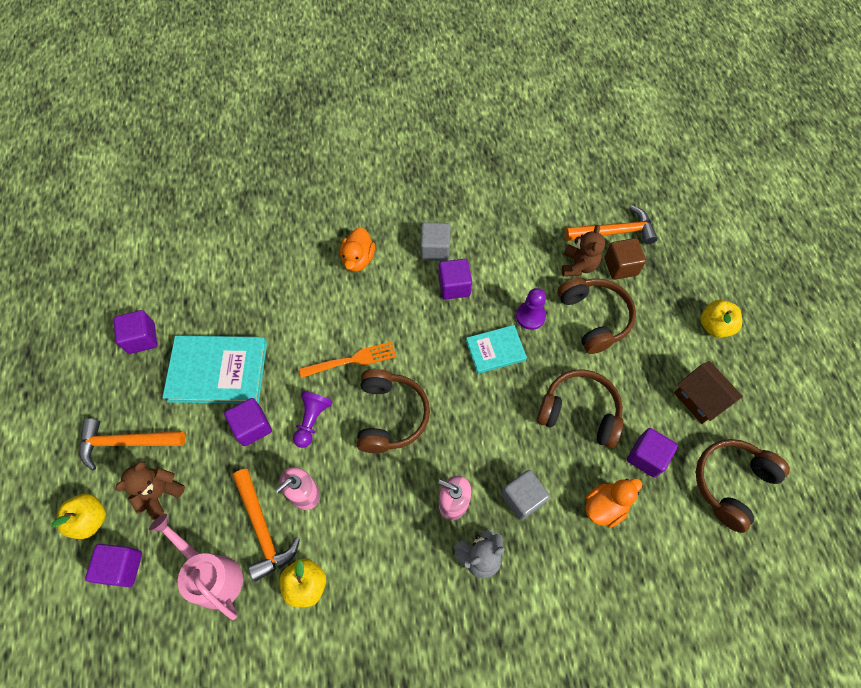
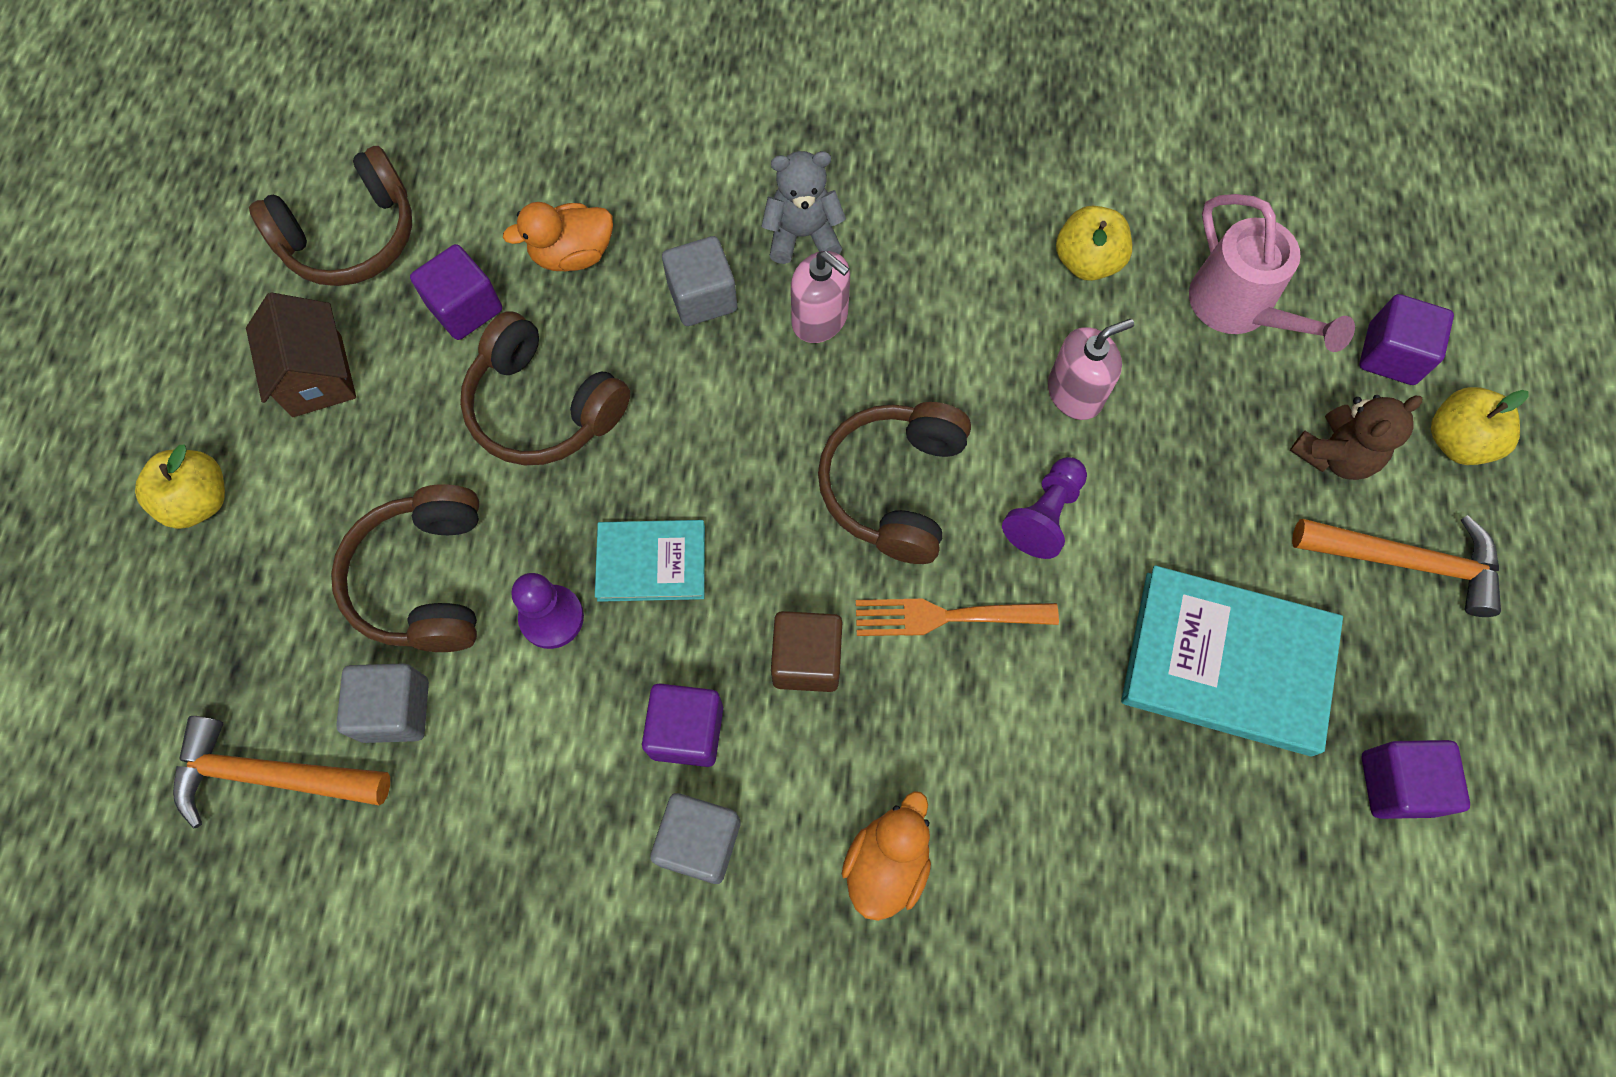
camera: 165 degrees left, 5 degrees up
purple cube [224,398,272,446] -> none
orange hammer [233,469,300,582] -> none
brown teddy bear [562,225,605,277] -> grey cube [336,663,429,743]
brown cube [604,238,646,280] -> brown cube moved to [771,611,842,692]

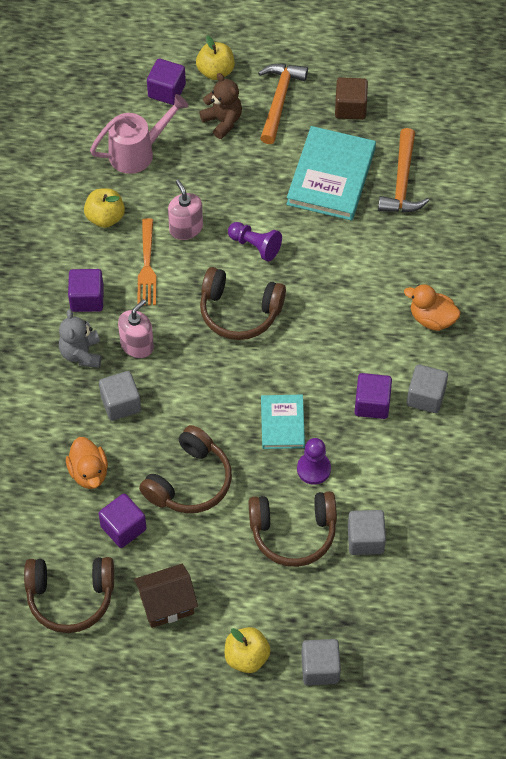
camera: 90 degrees left, 10 degrees down
orange hammer [173,716,390,829] -> orange hammer moved to [378,128,429,212]
brown headphones [249,146,412,286] -> brown headphones turned 120 degrees clockwise [24,557,114,633]
brown cube [771,611,842,692] -> brown cube moved to [335,77,368,120]
orange fork [856,599,1059,636] -> orange fork moved to [137,218,156,305]
purple cube [1361,740,1470,819] -> purple cube moved to [68,269,104,312]
none -> grey cube [301,639,341,685]

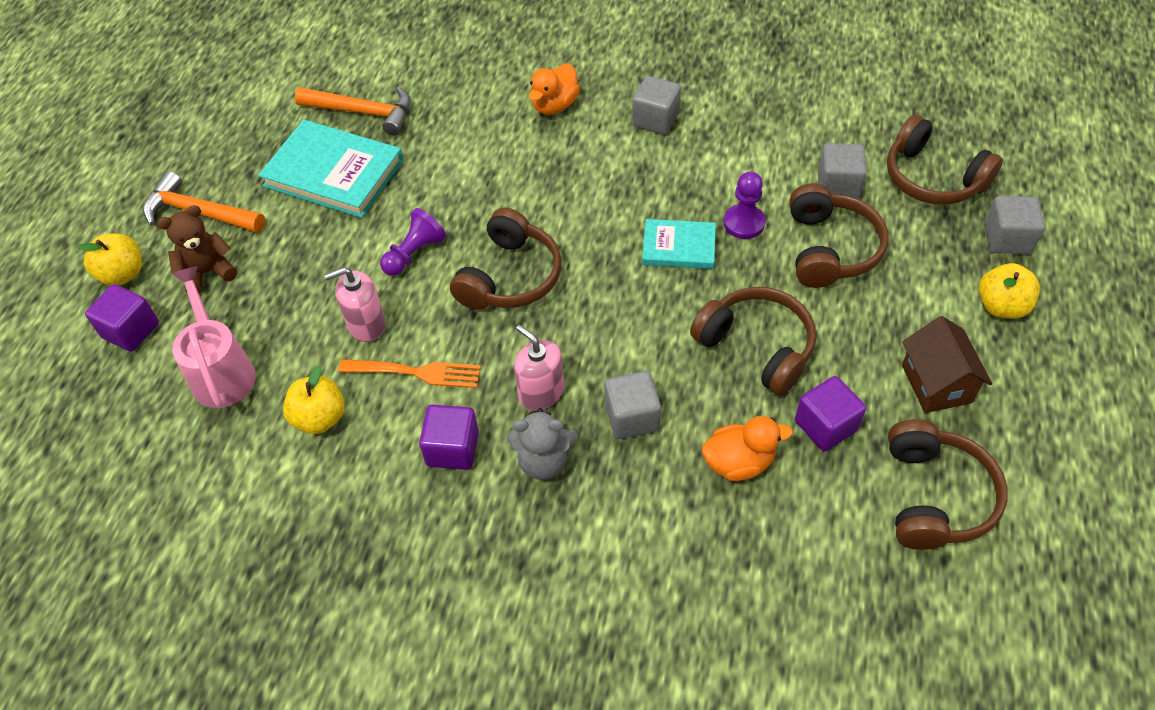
camera: 80 degrees left, 5 degrees down
brown cube [335,77,368,120] -> none
purple cube [355,373,392,419] -> none
none -> brown headphones [887,115,1003,205]

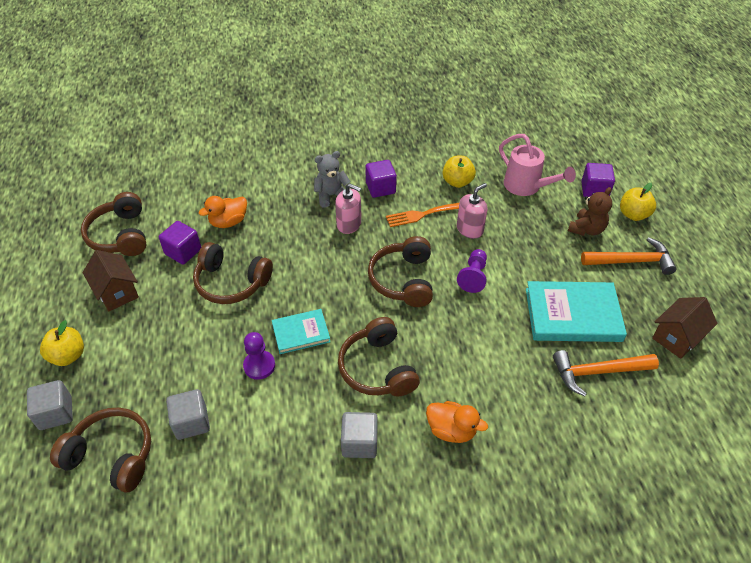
camera: 155 degrees right, 5 degrees down
orange duck [529,63,580,115] -> orange duck turned 105 degrees clockwise [426,401,488,443]
grey cube [604,371,661,439] -> none
brown headphones [790,183,889,288] -> brown headphones moved to [338,317,420,397]
none -> brown house [652,297,717,359]

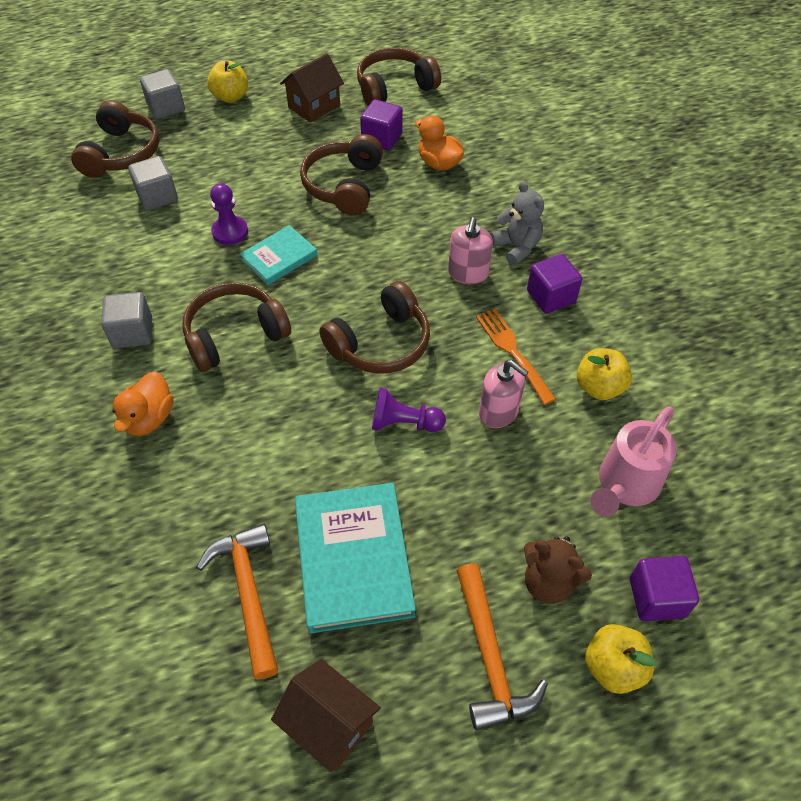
camera: 80 degrees right, 5 degrees up
turquoise book [272,309,330,354] -> turquoise book turned 75 degrees clockwise [240,225,317,285]
brown headphones [368,236,433,307] -> brown headphones turned 150 degrees clockwise [319,281,430,374]

